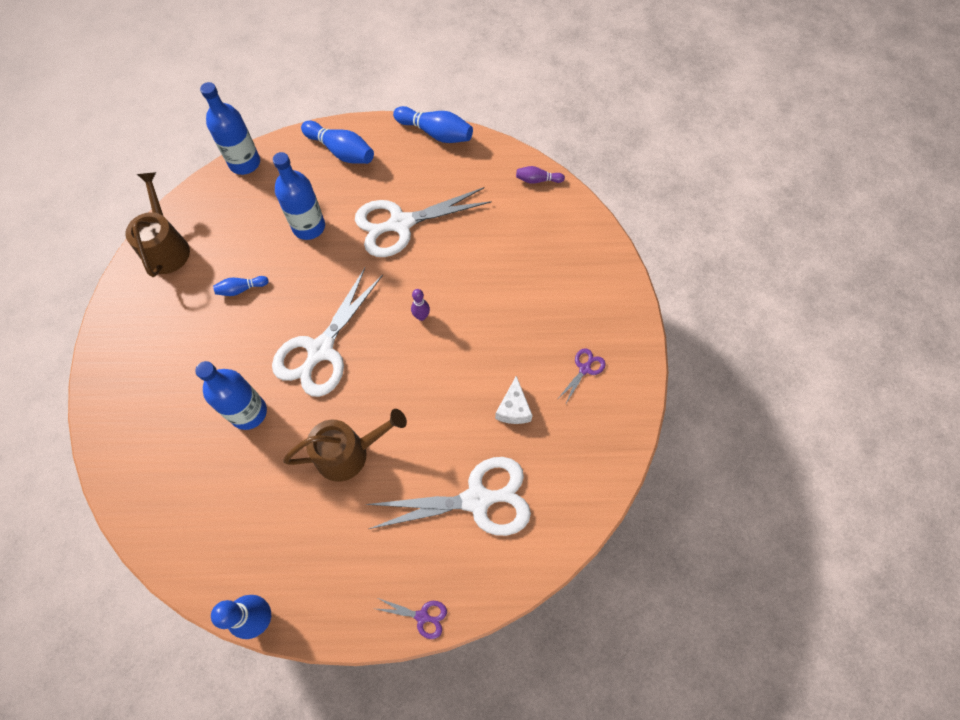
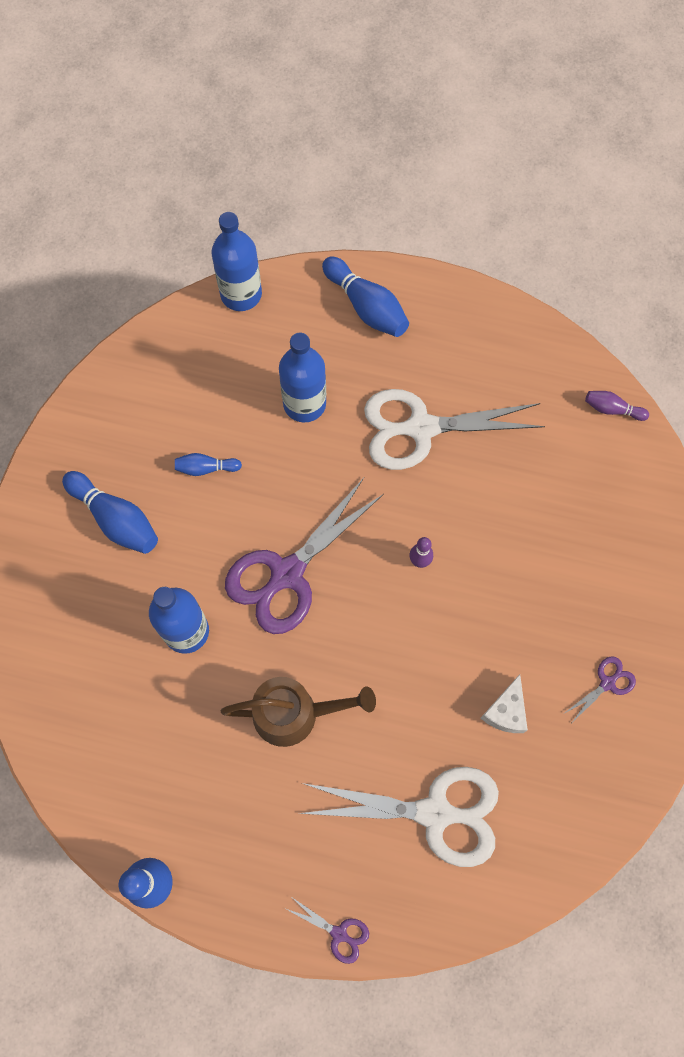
camera: 15 degrees right, 5 degrees up
brown watering can [125,172,190,277] -> none
white scissors [272,268,383,397] -> purple scissors [225,478,384,634]
blue bowling pin [393,106,473,143] -> blue bowling pin moved to [62,471,158,554]

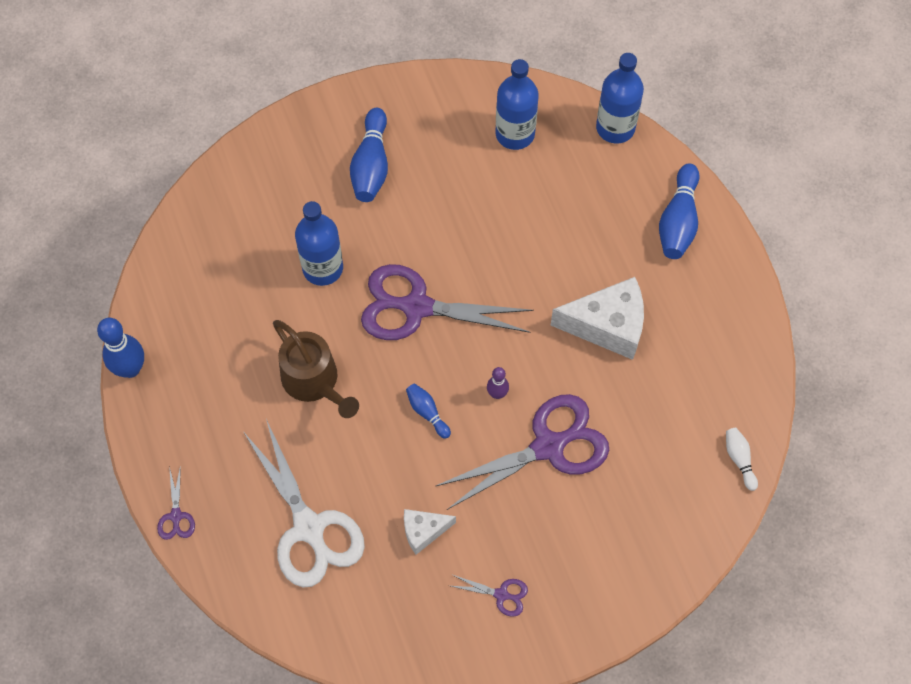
camera: 55 degrees right, 5 degrees down
blue bowling pin [175,453,242,476] -> blue bowling pin moved to [406,383,451,439]
blue bottle [279,333,326,422] -> blue bottle moved to [496,59,539,150]
white scissors [364,389,545,470] -> white cheese [551,277,644,360]
purple bowling pin [585,391,649,421] -> white bowling pin [726,427,758,491]
none -> purple scissors [436,394,609,510]

